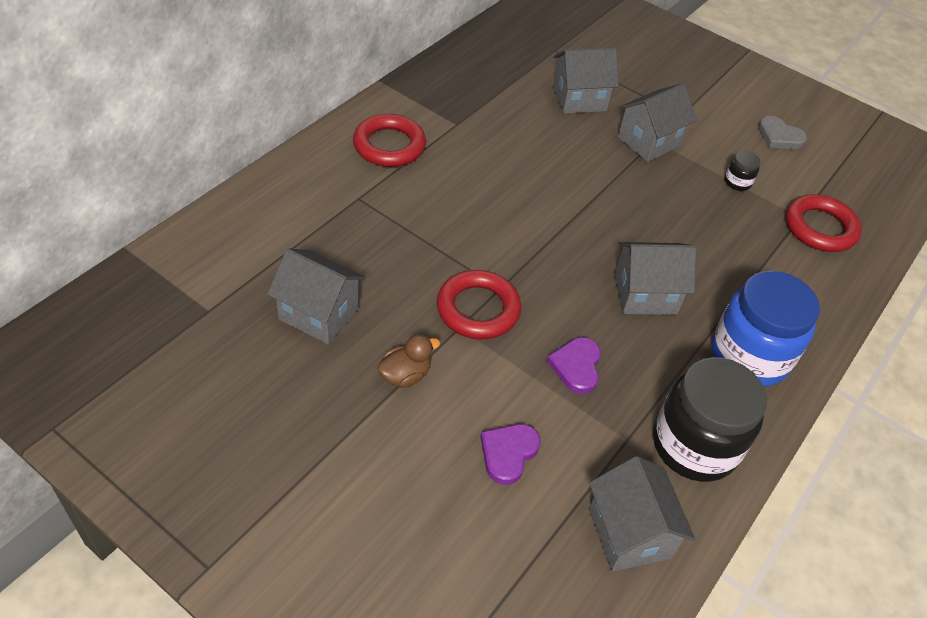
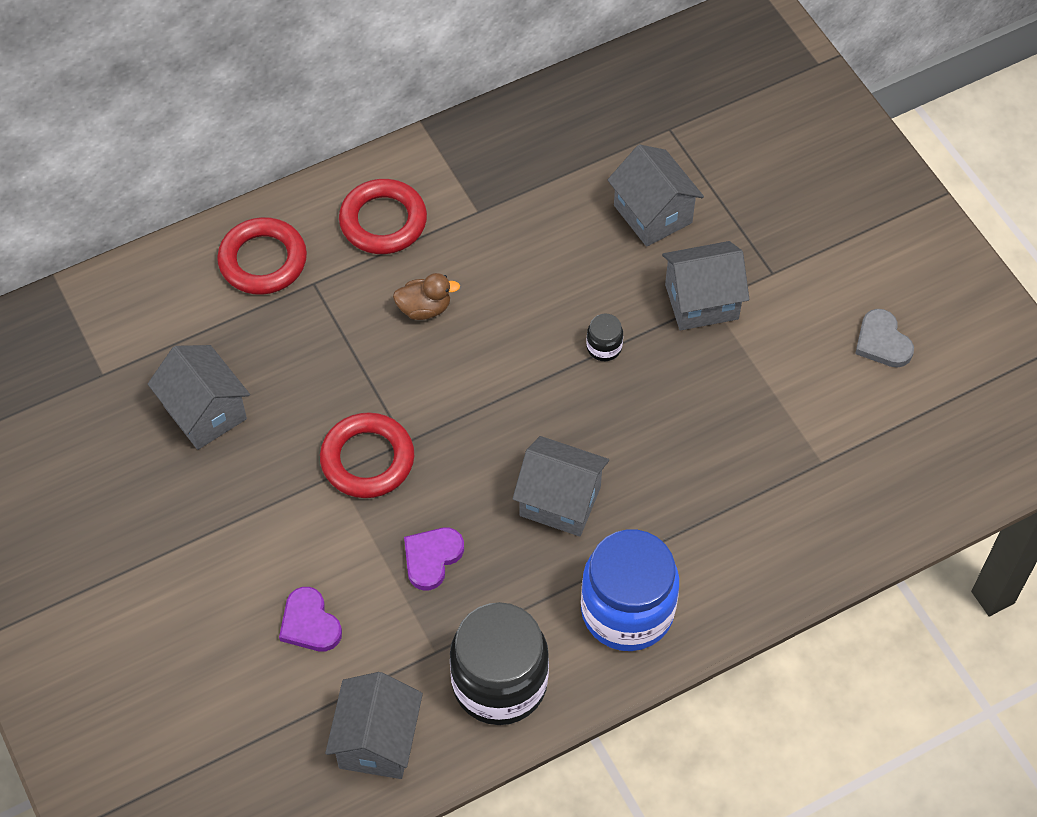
camera: 30 degrees right, 10 degrees up
brown duck [377,334,440,388] -> brown duck moved to [393,273,460,320]
purple heart [480,424,541,485] -> purple heart turned 90 degrees counterclockwise [279,587,342,651]
grey house [553,48,619,114] -> grey house turned 45 degrees clockwise [608,144,704,247]
black jar [725,151,760,191] -> black jar moved to [586,314,623,361]
red ring [786,194,862,252] -> red ring moved to [217,217,307,295]

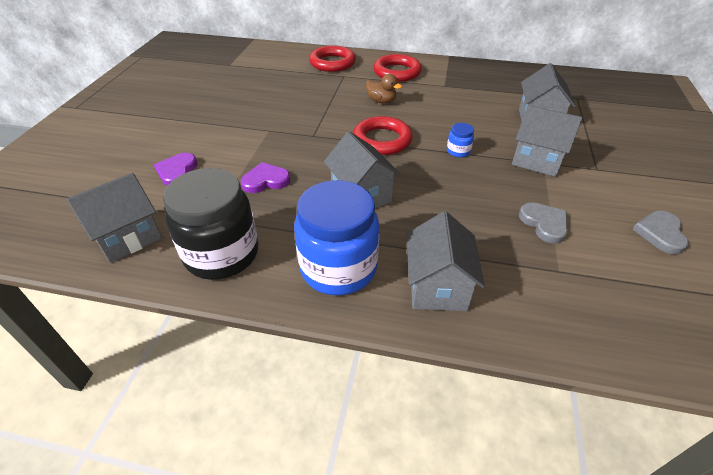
camera: 40 degrees right, 15 degrees down
grey house [148,345,250,450] -> grey house moved to [407,211,485,311]
red ring [320,412,414,498] -> red ring moved to [353,116,413,155]
black jar [586,314,623,361] -> blue jar [447,123,474,157]
none -> grey heart [519,202,568,244]

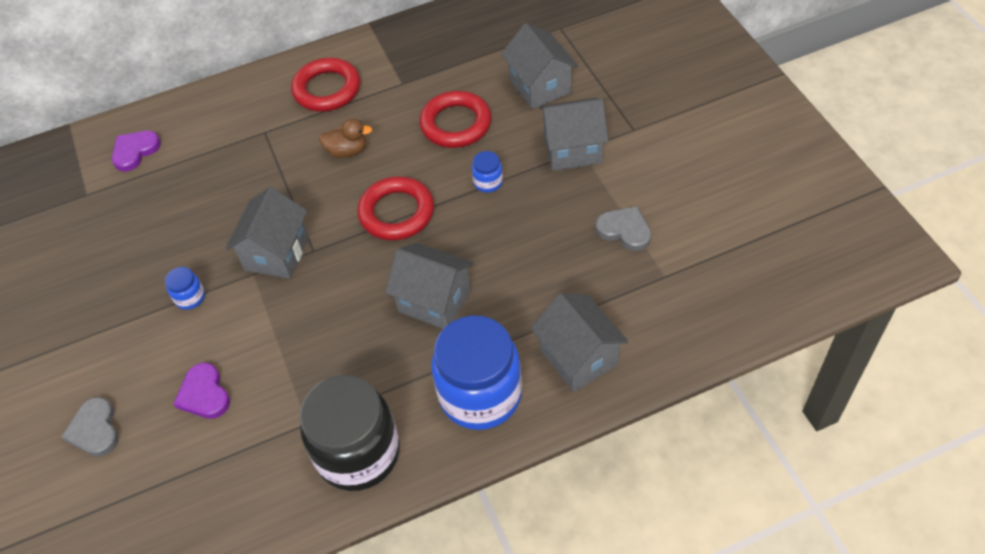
camera: 30 degrees left, 10 degrees up
grey house [67,173,162,263] -> grey house moved to [225,187,309,279]
purple heart [241,162,290,193] -> purple heart moved to [112,131,161,172]
red ring [309,45,356,72] -> red ring moved to [419,91,492,148]
grey heart [632,211,689,254] -> grey heart moved to [61,397,119,457]
none -> blue jar [165,267,205,310]

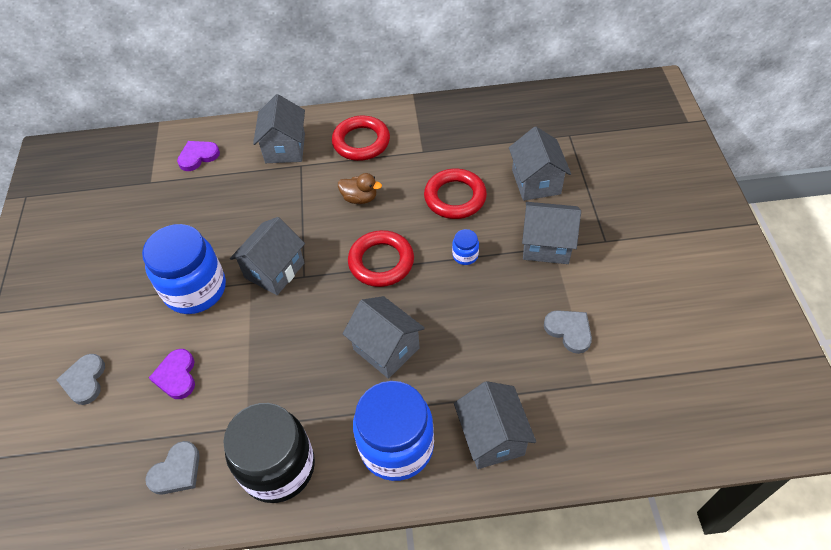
camera: 15 degrees right, 0 degrees up
blue jar [165,267,205,310] -> blue jar [142,224,226,314], size x2.43
none -> grey heart [145,441,200,495]
none -> grey house [253,94,305,163]

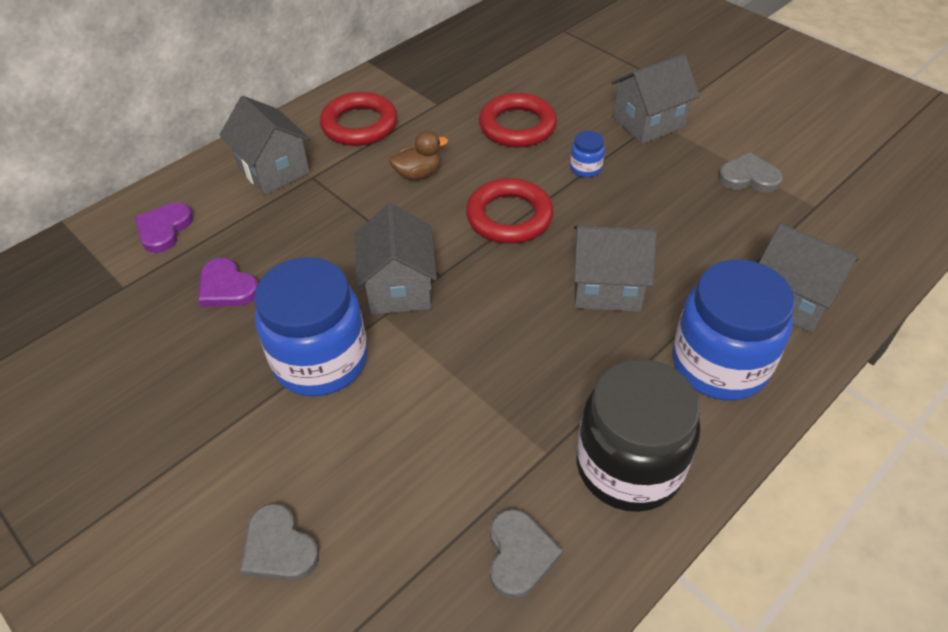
camera: 40 degrees left, 5 degrees down
purple heart [149,349,195,399] -> purple heart moved to [198,258,258,307]
grey house [509,127,571,201] -> none

